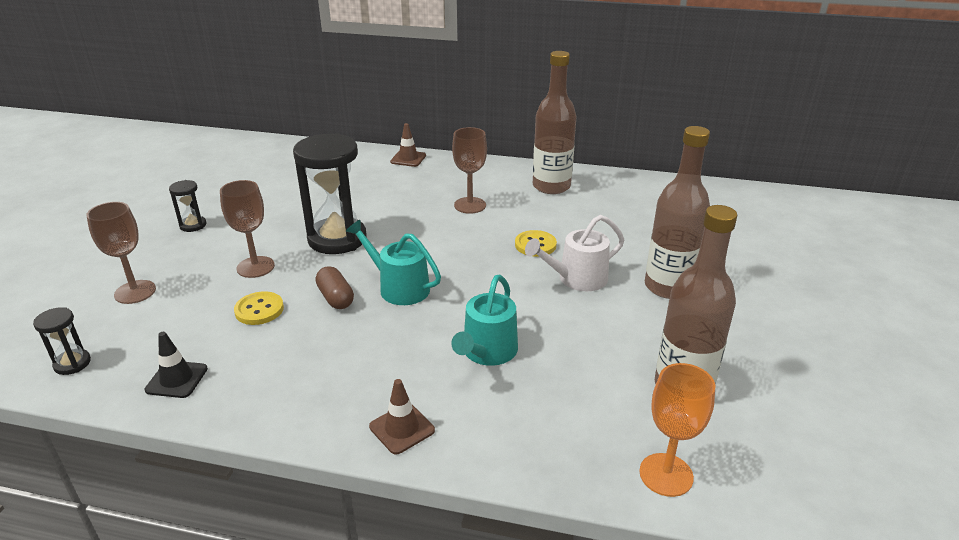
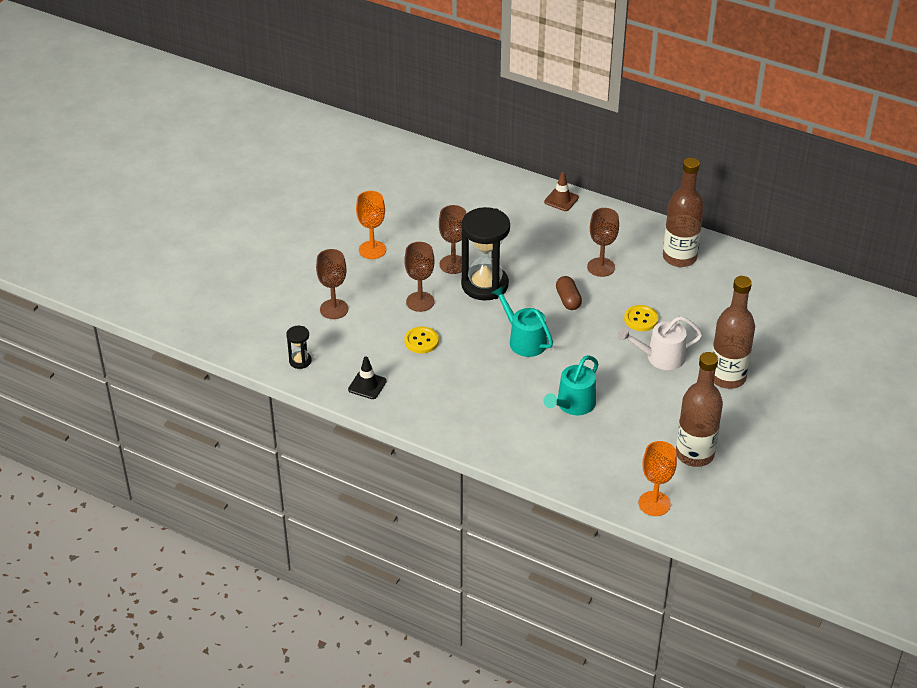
camera: 15 degrees right, 10 degrees up
black hourglass [169,180,206,232] -> orange goblet [356,191,386,259]
brown capsule [316,266,354,309] -> brown capsule moved to [556,276,582,310]
brown traffic cone [369,379,435,455] -> none
none -> brown goblet [439,205,467,274]

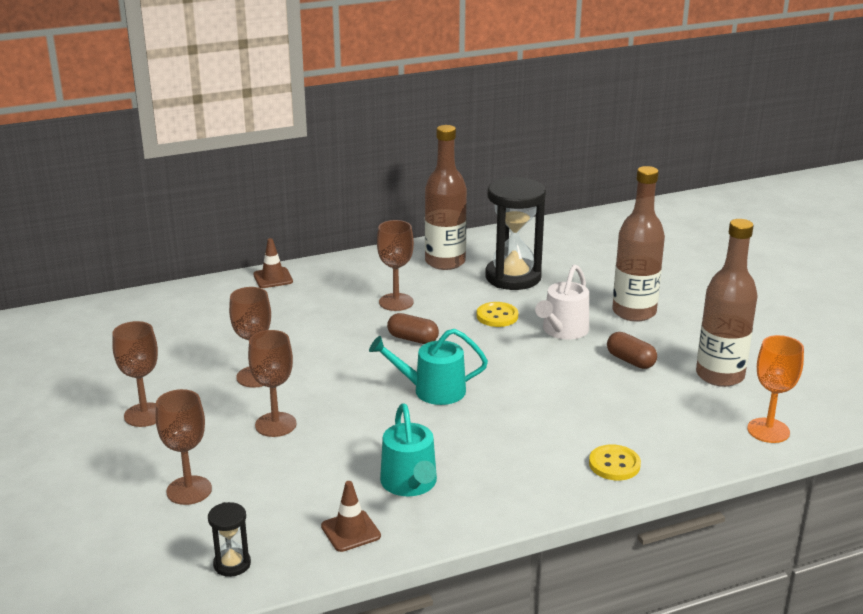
camera: 50 degrees left, 15 degrees down
black traffic cone [348,357,387,399] -> brown traffic cone [321,481,381,552]
orange goblet [356,191,386,259] -> brown goblet [112,321,158,427]
yellow button [405,327,439,353] -> yellow button moved to [589,445,641,480]
black hourglass [461,207,510,300] -> black hourglass moved to [485,177,546,290]
turquoise watering can [544,355,599,415] -> turquoise watering can moved to [380,403,437,496]
none -> brown capsule [607,332,657,369]

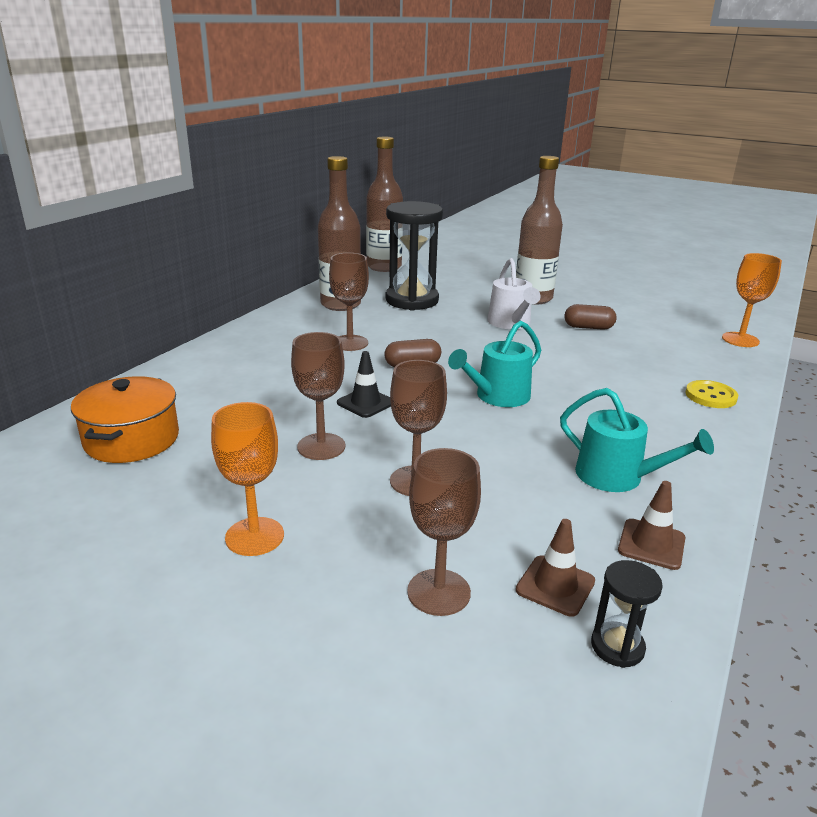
camera: 40 degrees left, 0 degrees up
brown goblet [112,321,158,427] -> orange goblet [211,402,284,556]
brown traffic cone [253,238,293,288] -> brown traffic cone moved to [516,519,595,617]
yellow button [477,302,518,327] -> none
brown bottle [696,219,758,387] -> brown bottle moved to [366,137,403,272]
none -> orange pot [71,376,179,463]
none -> black traffic cone [337,351,391,418]

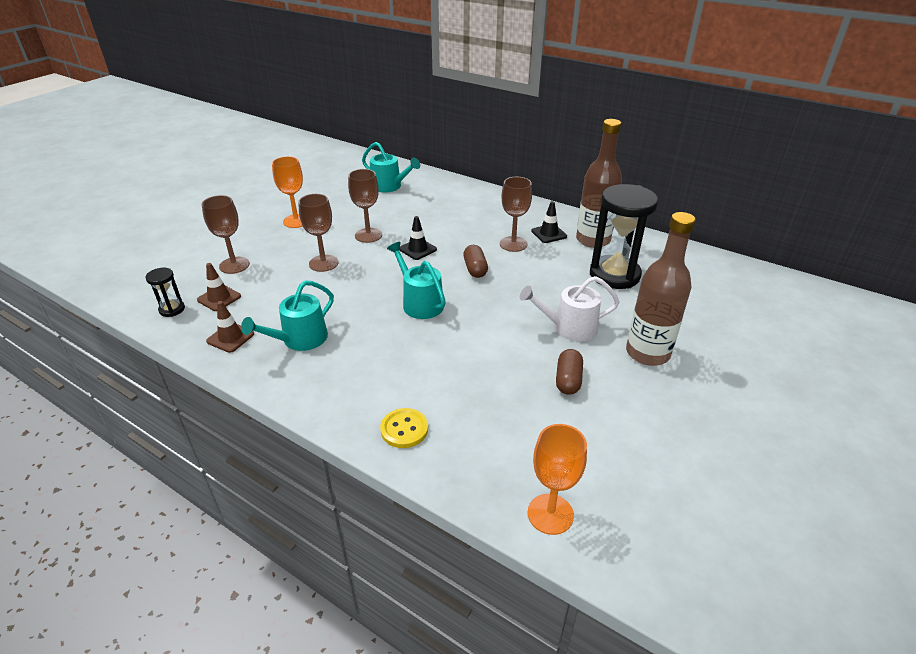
camera: 95 degrees right, 10 degrees up
orange pot [71,376,179,463] -> turquoise watering can [362,142,420,193]
brown bottle [366,137,403,272] -> none
none -> black traffic cone [531,201,567,243]

